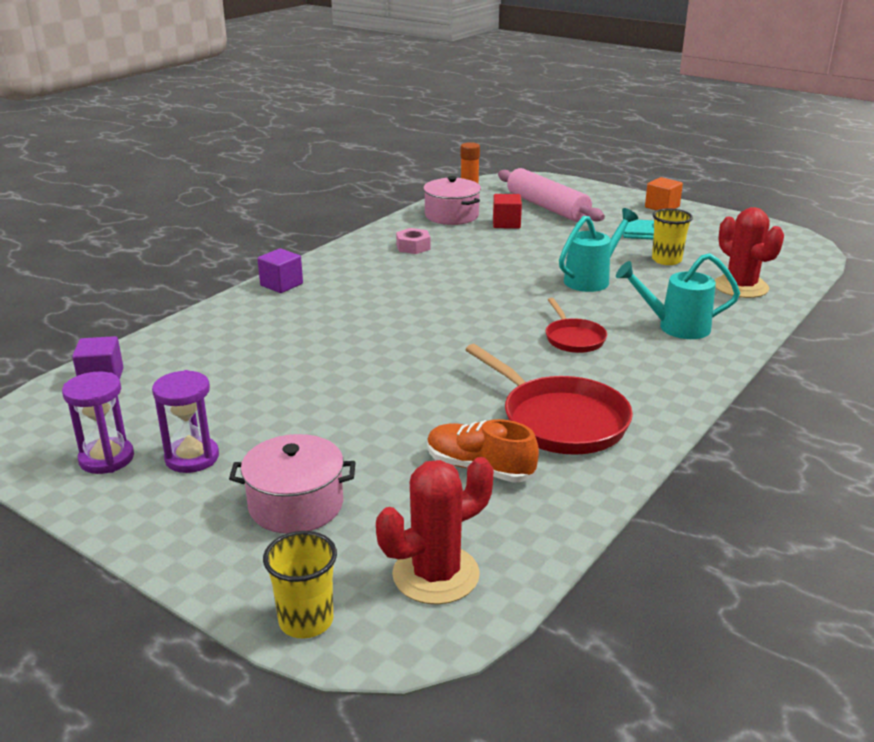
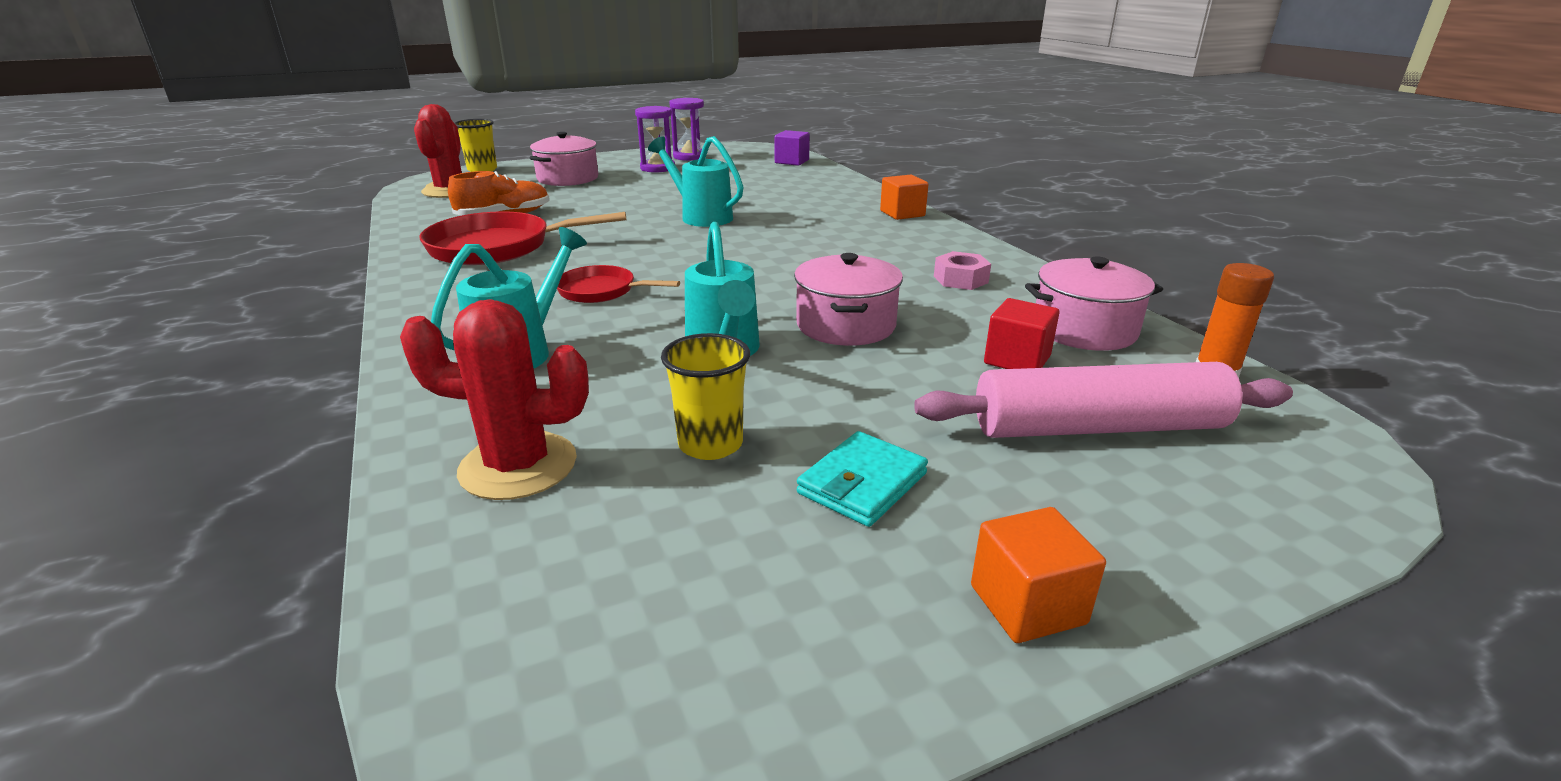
camera: 120 degrees right, 0 degrees up
purple cube [258,248,303,293] -> orange cube [880,175,929,220]
none -> turquoise watering can [648,136,744,227]
none -> pink pot [794,253,903,346]

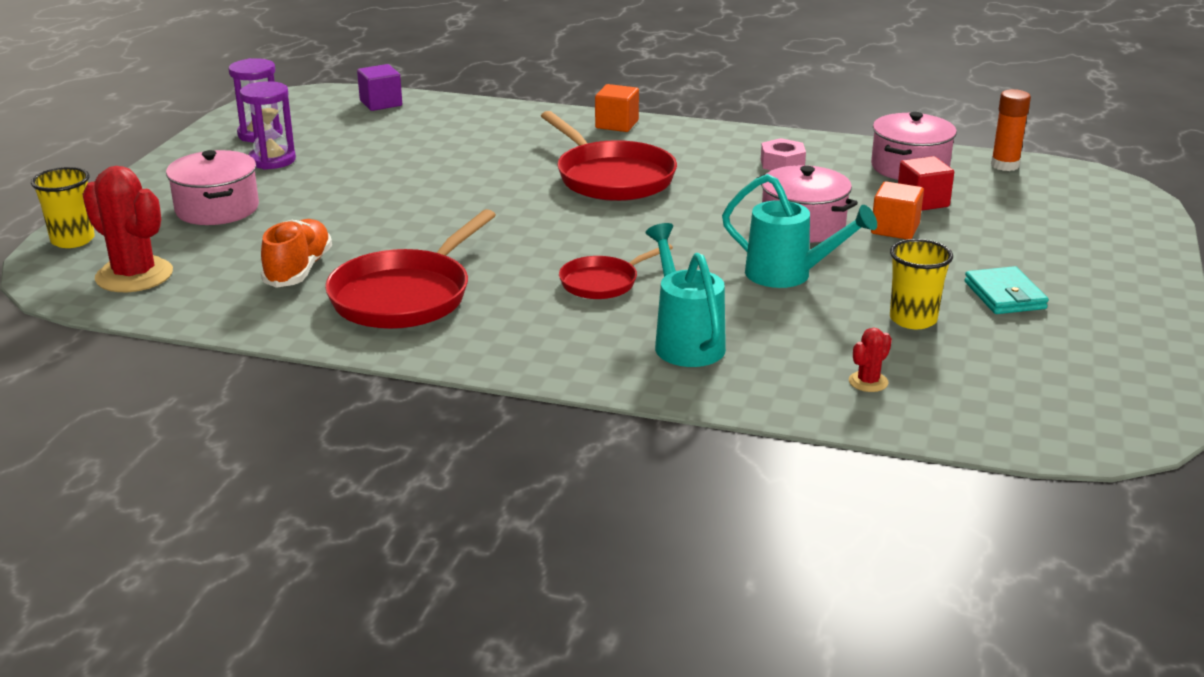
camera: 50 degrees left, 0 degrees up
red cactus [400,299,589,500] -> red cactus [849,328,892,392], size x0.46
turquoise watering can [648,136,744,227] -> none
pink rolling pin [914,362,1293,438] -> none
orange cube [971,507,1106,643] -> orange cube moved to [871,181,924,239]
none -> red pan [541,111,677,201]

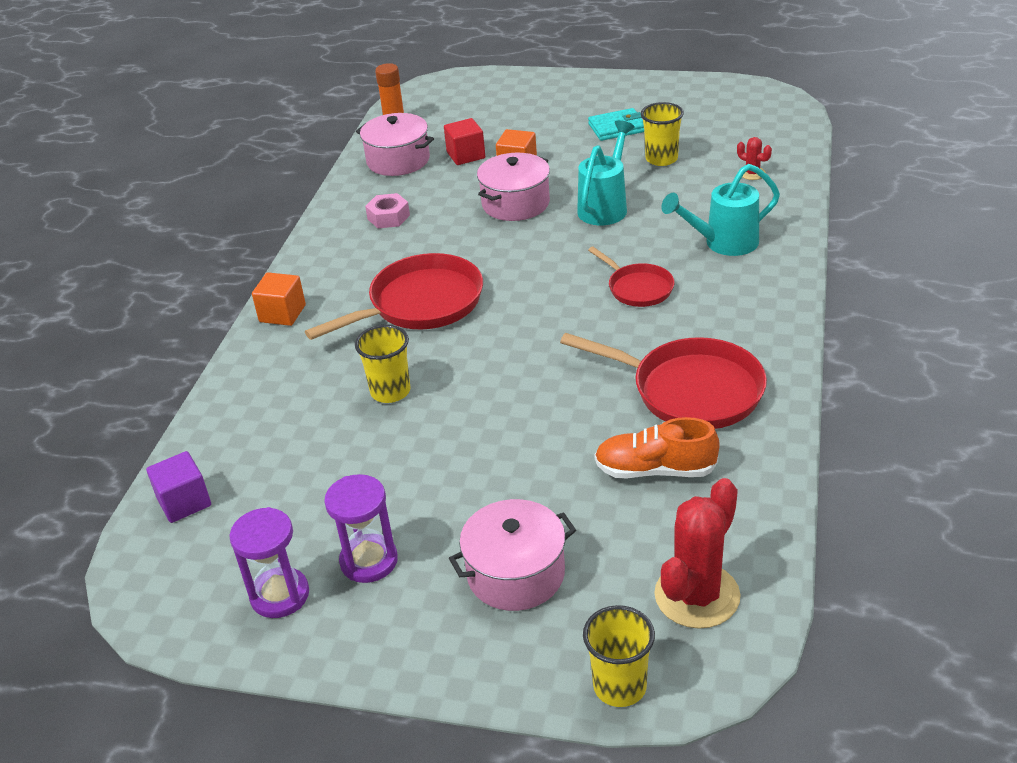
camera: 90 degrees left, 10 degrees up
none -> yellow cup [355,325,411,403]

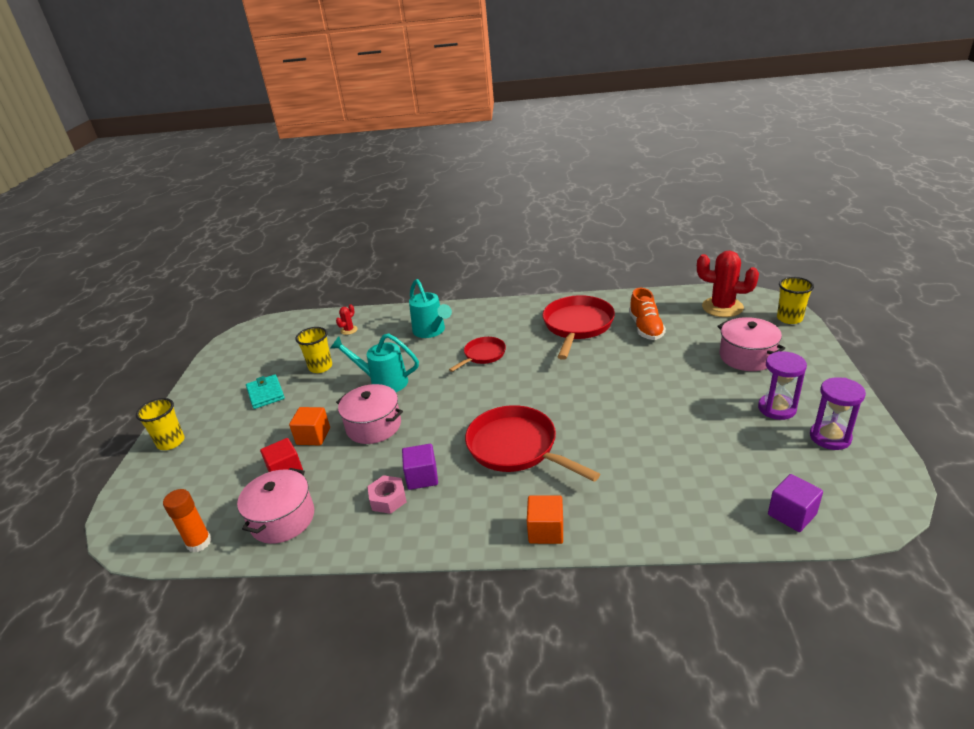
camera: 100 degrees left, 5 degrees down
yellow cup [355,325,411,403] -> yellow cup moved to [136,398,185,450]
none -> purple cube [402,444,438,490]

